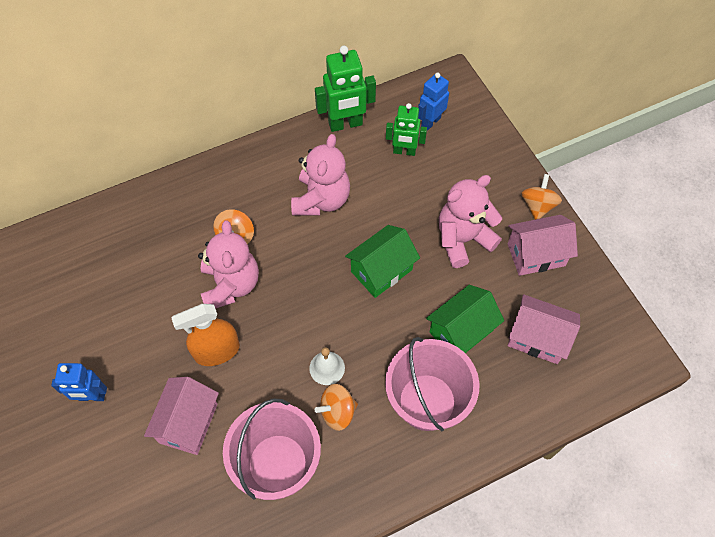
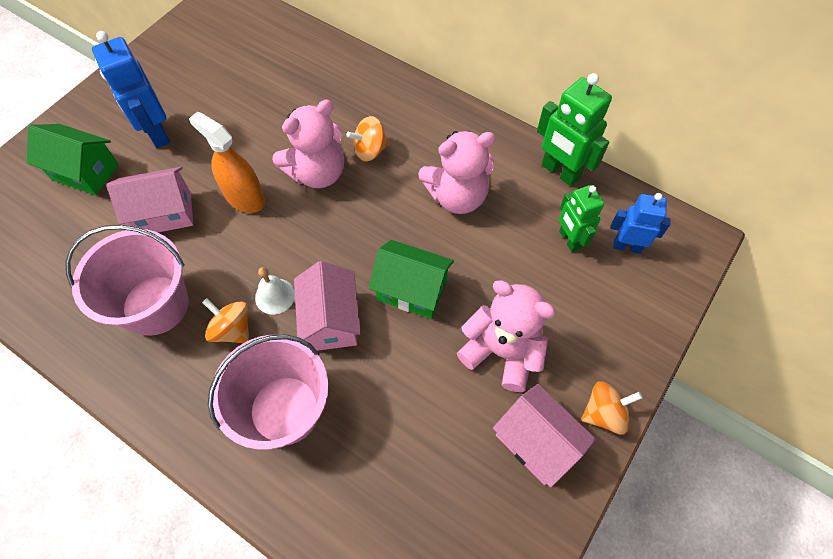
camera: 60 degrees right, 0 degrees up
blue robot [51,363,107,401] -> blue robot [92,31,171,148], size x1.51
green house [426,285,504,353] -> green house moved to [27,124,119,195]
pink house [508,294,580,364] -> pink house moved to [294,261,361,351]

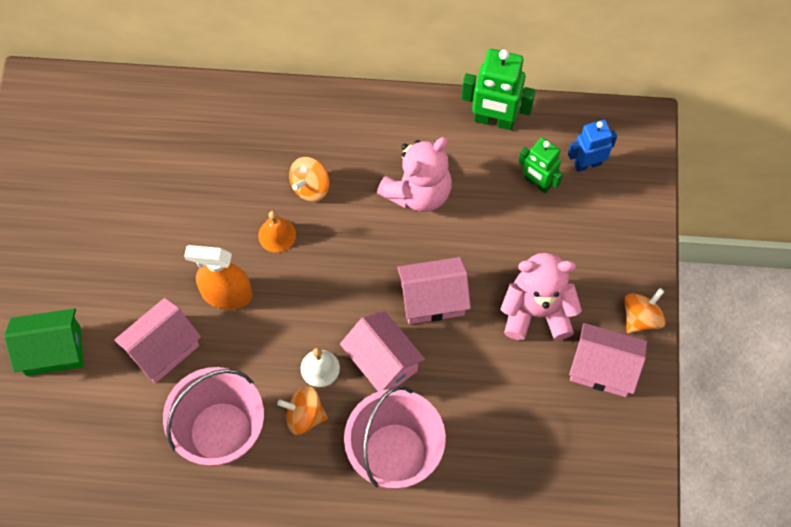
camera: 30 degrees left, 5 degrees up
blue robot [92,31,171,148] -> none
pink teddy bear [273,100,344,188] -> orange bell [258,211,296,253]
green house [369,240,454,319] -> pink house [397,257,471,324]

